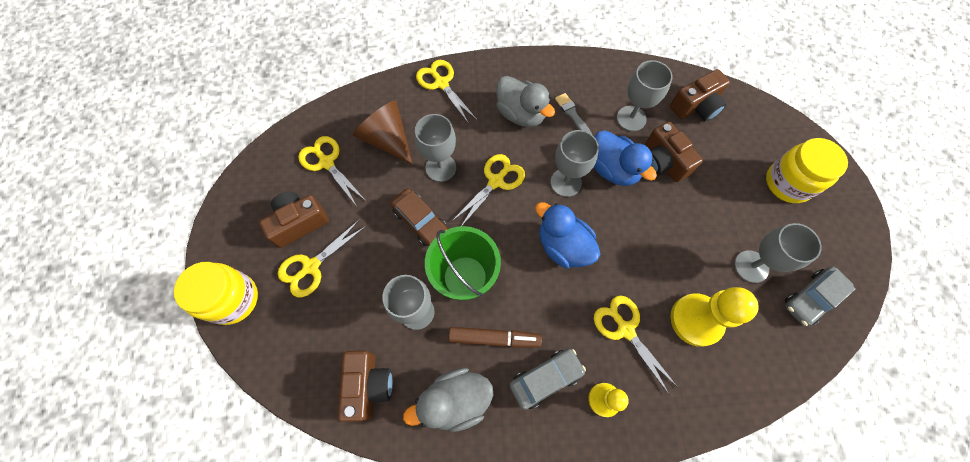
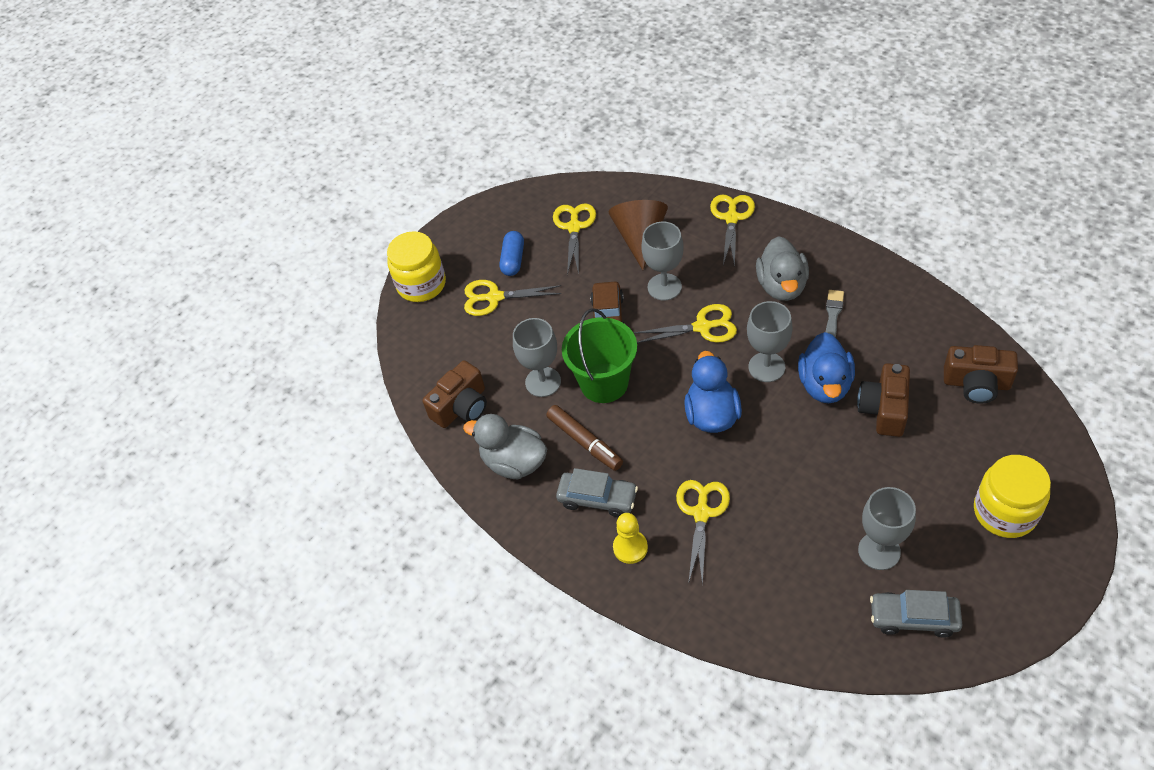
camera: 50 degrees right, 15 degrees down
brown camera [259,192,329,248] -> blue capsule [500,231,524,276]
grey goblet [617,60,673,131] -> none
yellow pawn [671,287,759,347] -> none

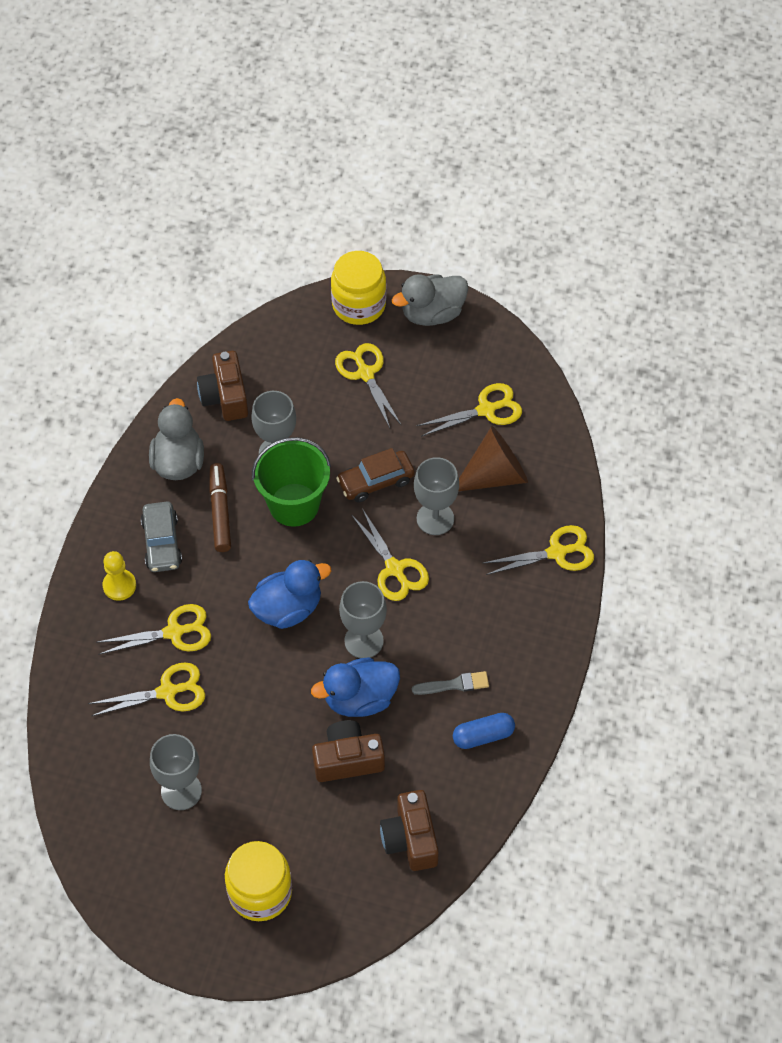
camera: 60 degrees right, 5 degrees up
brown camera [423,360,487,428] -> brown camera turned 60 degrees clockwise [197,351,248,421]
blue capsule [500,231,524,276] -> blue capsule moved to [453,713,515,749]
brown marker [546,405,623,471] -> brown marker turned 150 degrees clockwise [209,463,231,552]
grey duck [756,236,809,301] -> grey duck moved to [392,274,468,326]
grey car [870,590,962,638] -> none
none -> yellow scissors [88,662,205,716]

